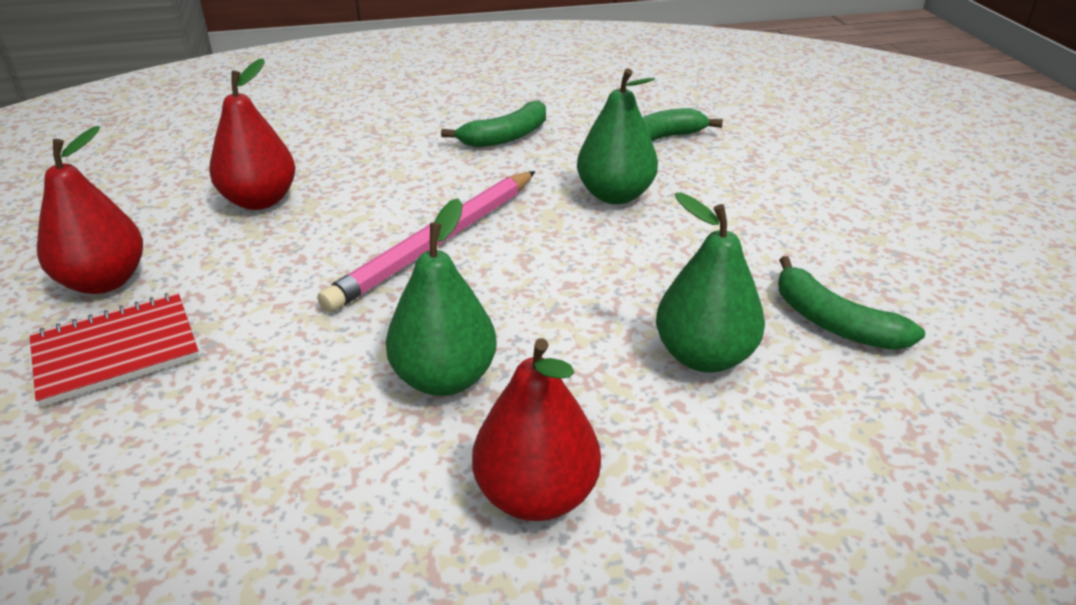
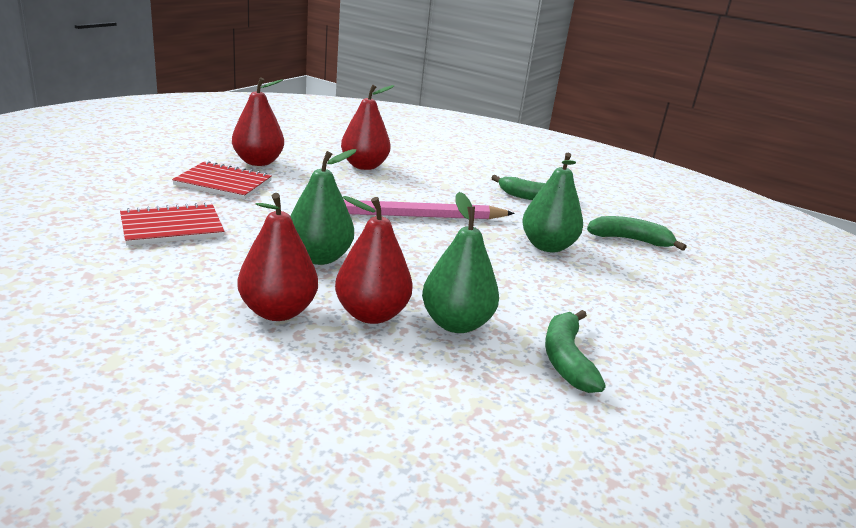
camera: 40 degrees right, 10 degrees down
none -> red notebook [120,202,225,245]
none -> red pear [335,196,413,324]

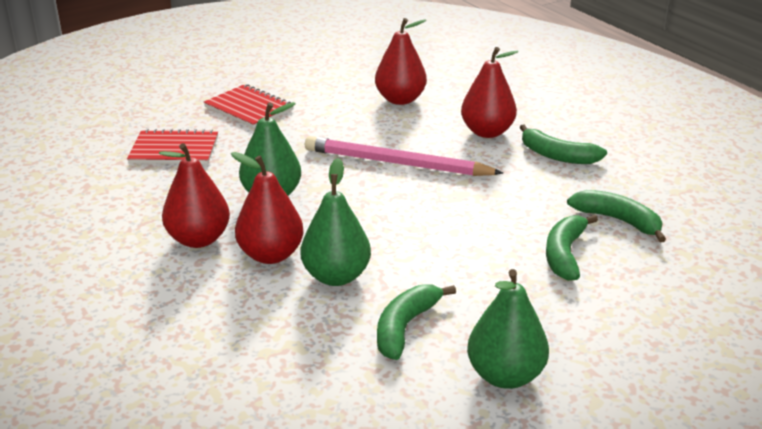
camera: 30 degrees right, 5 degrees up
red pear [232,77,284,166] -> red pear moved to [461,47,518,138]
green pear [522,153,583,252] -> green pear moved to [467,269,549,389]
none -> green banana [546,215,598,281]

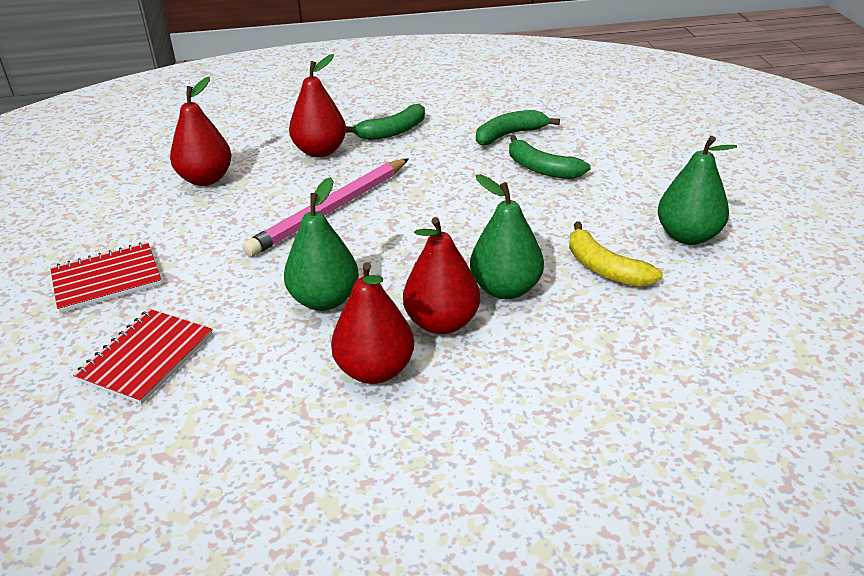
camera: 65 degrees left, 5 degrees up
green banana [377,284,456,360] -> yellow banana [569,222,663,287]

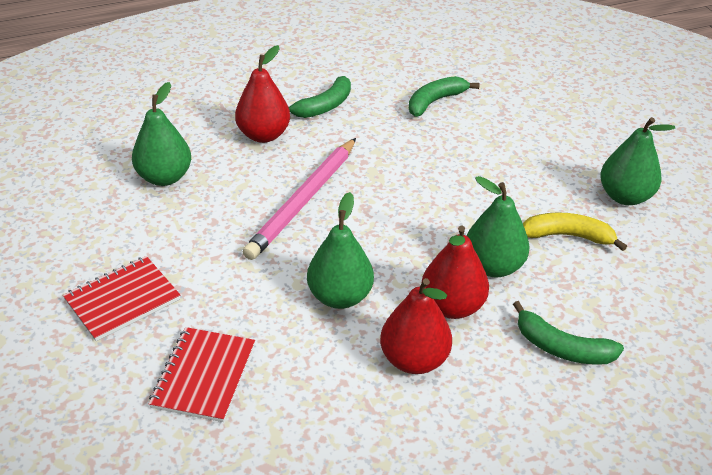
camera: 15 degrees left, 5 degrees up
red pear [170,77,232,186] -> green pear [132,82,191,186]
green banana [509,135,591,179] -> green banana moved to [513,301,624,365]
yellow banana [569,222,663,287] -> yellow banana turned 150 degrees clockwise [523,212,627,251]

